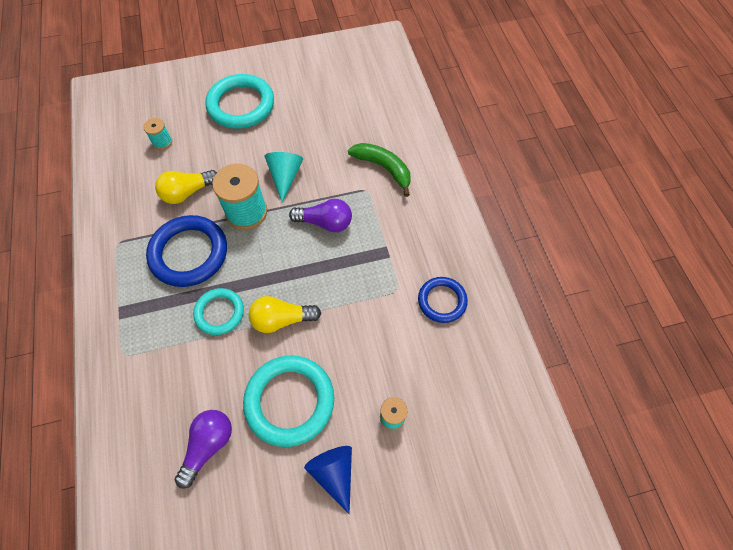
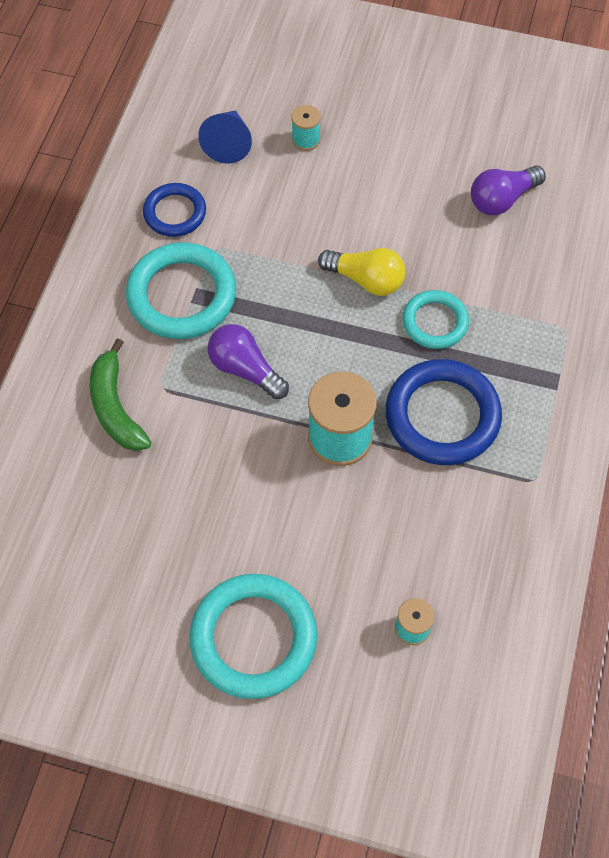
camera: 150 degrees left, 0 degrees up
yellow light bulb [155,170,217,204] -> none
turquoise ring [243,355,334,447] -> turquoise ring moved to [126,242,236,339]
turquoise cone [264,152,303,202] -> none
blue cone [304,446,352,514] -> blue cone moved to [198,110,252,164]

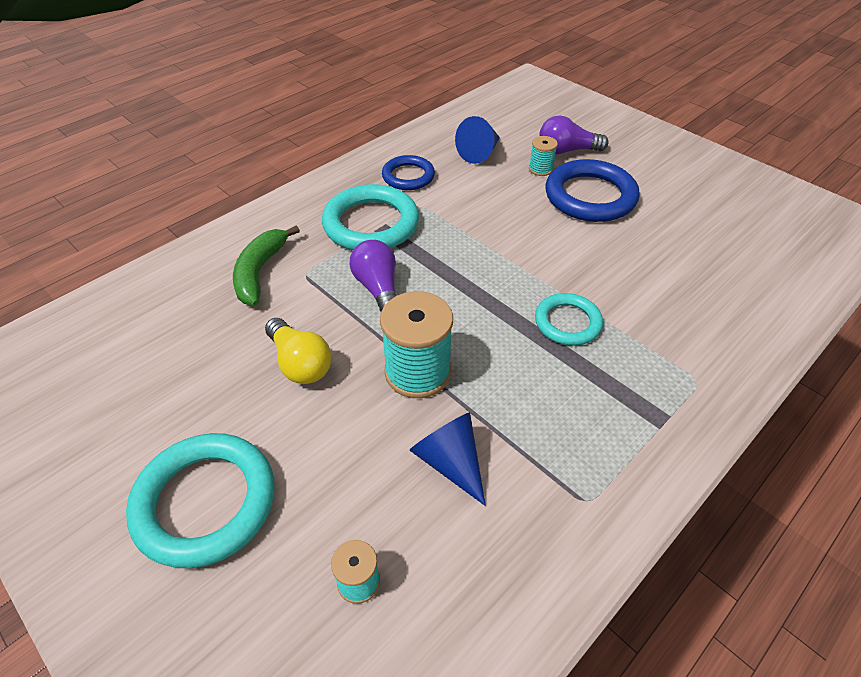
camera: 30 degrees right, 15 degrees down
yellow light bulb [318,248,405,296] -> yellow light bulb moved to [265,318,332,384]
blue ring [385,359,502,465] -> blue ring moved to [546,159,640,222]
purple light bulb [471,165,546,215] -> purple light bulb moved to [539,115,608,154]
none -> blue cone [410,412,486,506]

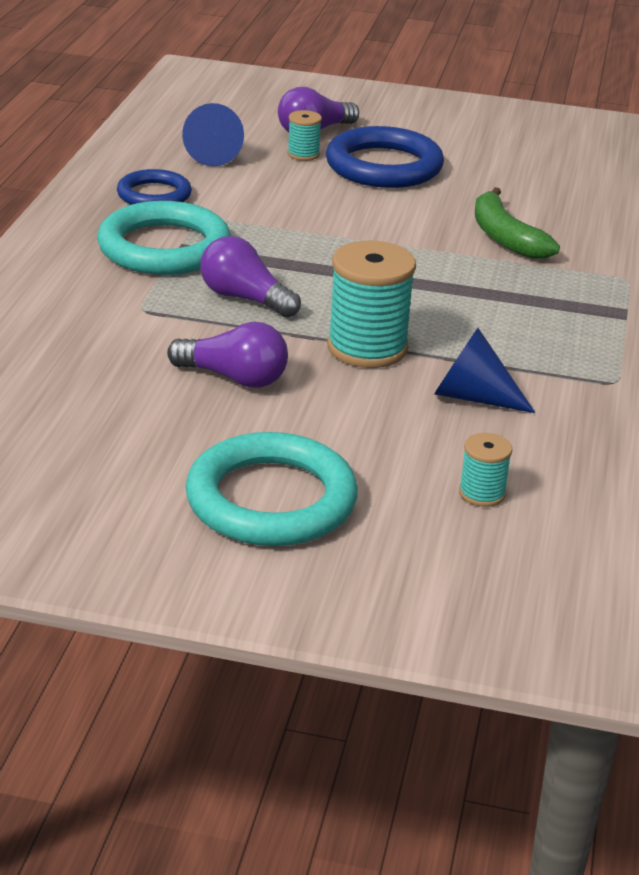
camera: 35 degrees left, 15 degrees down
green banana [233,225,300,306] -> green banana moved to [475,187,560,259]
yellow light bulb [265,318,332,384] -> purple light bulb [167,322,288,388]
turquoise ring [535,293,603,346] -> none

